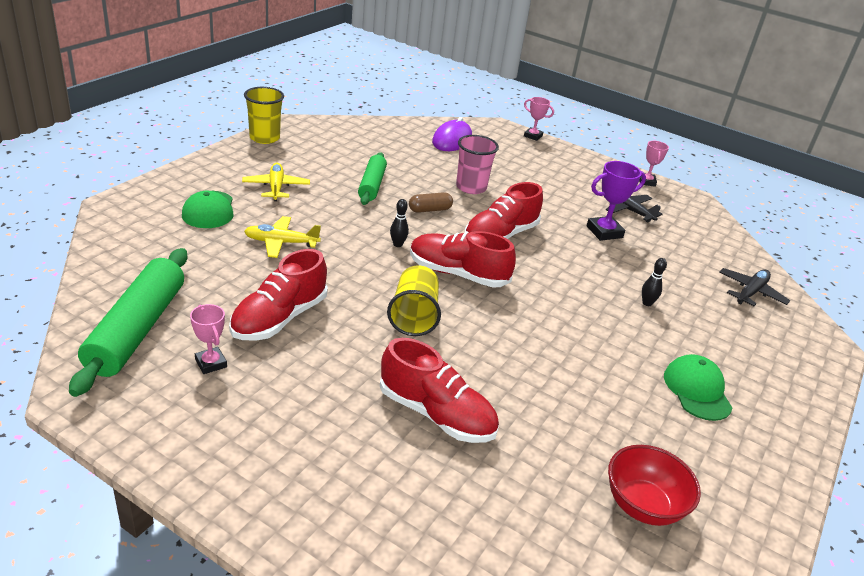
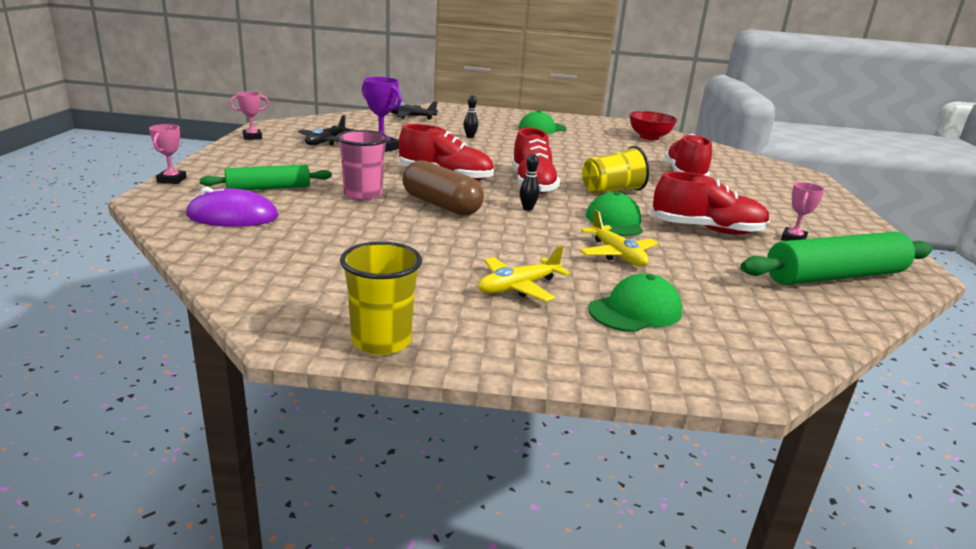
camera: 115 degrees left, 10 degrees down
green rolling pin [358,152,387,205] -> green rolling pin moved to [200,165,332,190]
brown capsule [409,192,453,213] -> brown capsule [402,160,484,216], size x1.83
none -> green cap [586,192,643,236]

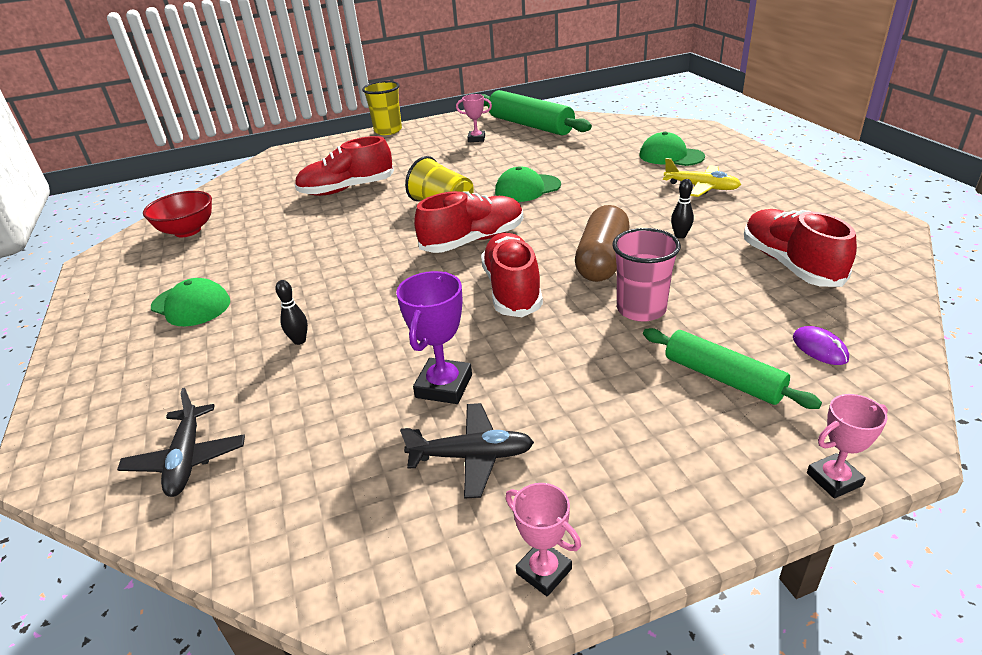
camera: 110 degrees left, 10 degrees up
purple mouse [186,187,278,227] -> purple mouse [793,326,849,365], size x0.54
yellow cup [340,241,422,355] -> yellow cup moved to [362,81,402,135]
black bowling pin [520,154,540,211] -> black bowling pin moved to [671,179,694,239]
yellow plane [579,210,658,267] -> none
red shoe [651,172,770,234] -> red shoe moved to [744,209,857,287]

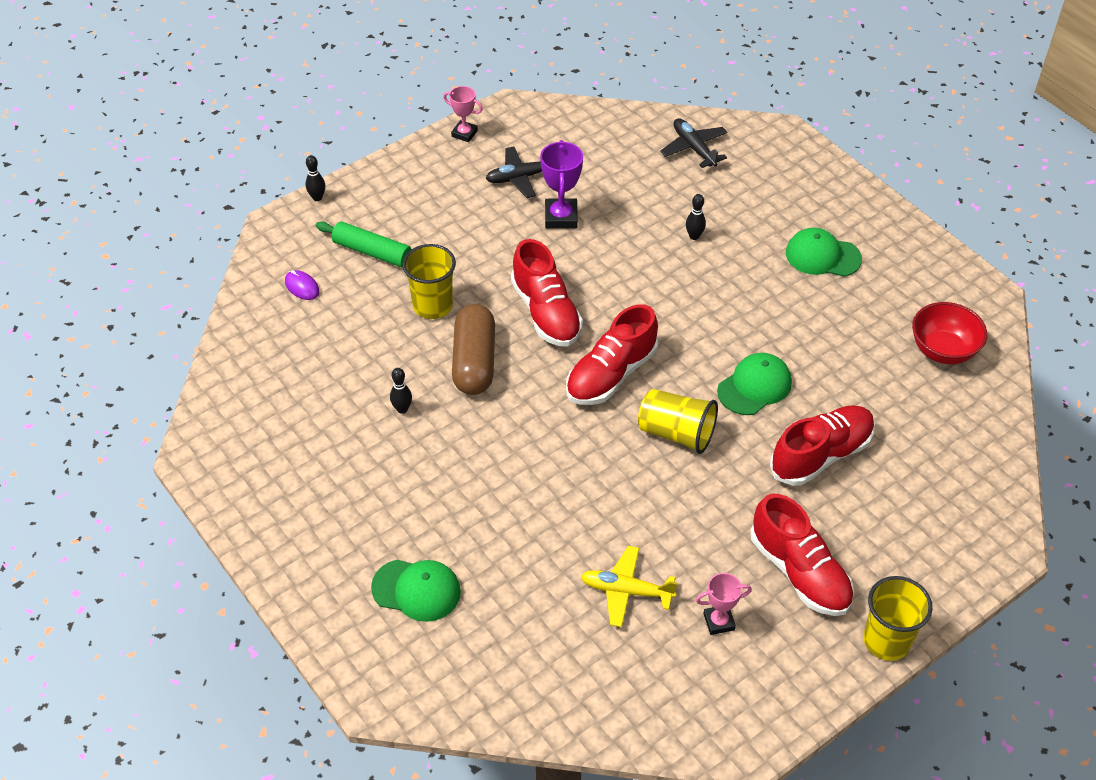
camera: 160 degrees right, 15 degrees up
green rolling pin [481,90,592,136] -> none
green cap [495,166,561,202] -> green cap moved to [717,353,792,415]
pink cup [612,228,681,322] -> yellow cup [403,244,456,319]
yellow plane [663,158,741,197] -> yellow plane moved to [581,546,677,627]
red shoe [744,209,857,287] -> red shoe moved to [750,494,854,616]
pink trophy [807,394,888,498] -> black bowling pin [305,155,325,201]

